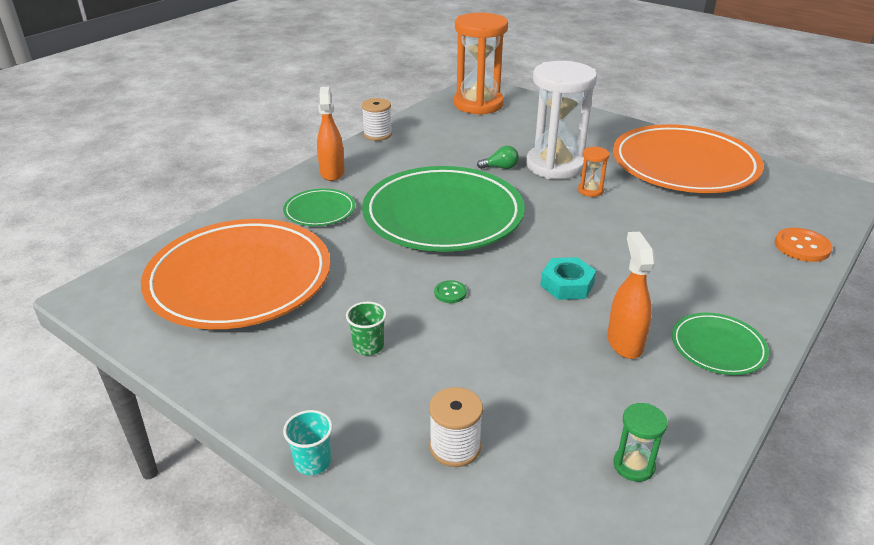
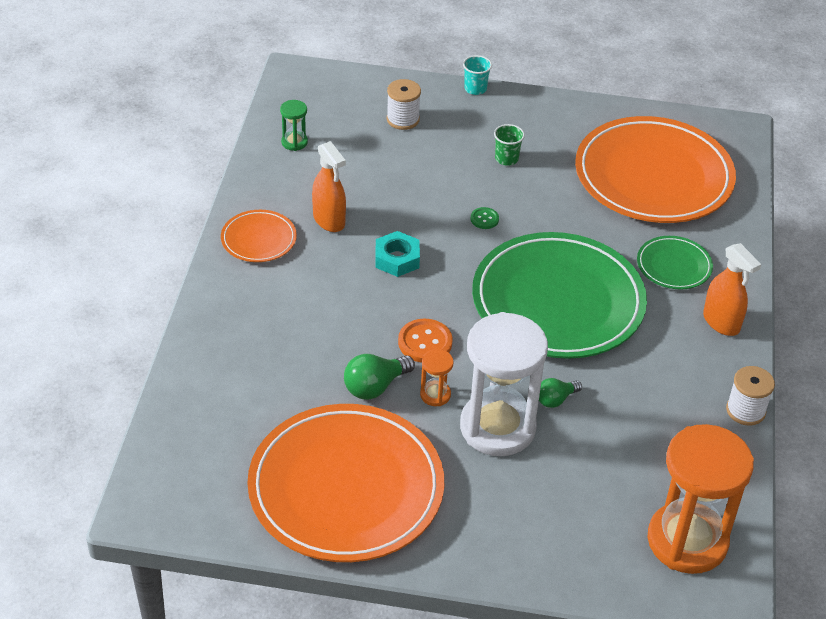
camera: 150 degrees right, 10 degrees up
green plate [672,313,769,375] -> orange plate [221,210,297,262]
orange button [775,228,833,262] -> orange button moved to [398,319,453,363]
none -> green light bulb [344,354,415,400]

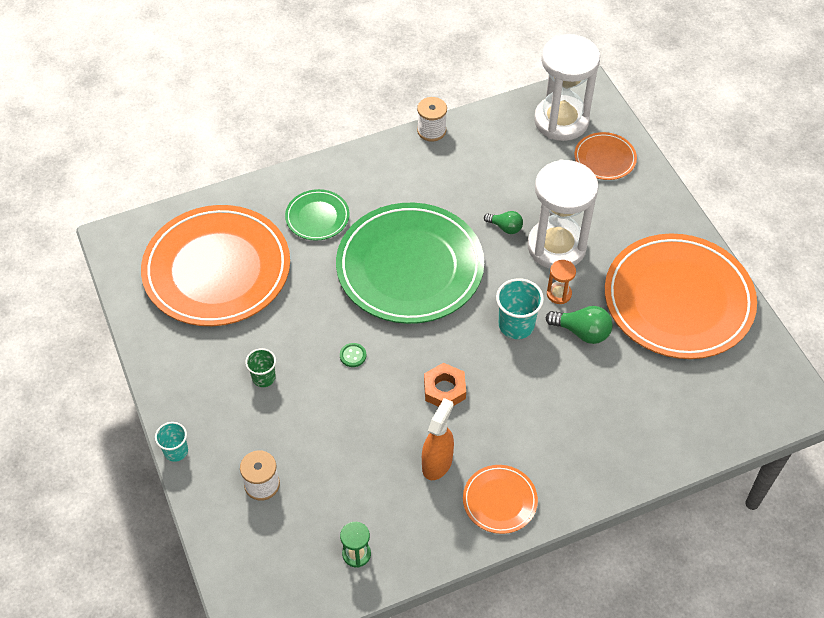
camera: 120 degrees left, 10 degrees up
turquoise nut [376,231,420,277] -> orange nut [424,363,466,407]
orange button [398,319,453,363] -> turquoise cup [496,278,544,339]
orange hourglass [648,424,754,574] -> white hourglass [534,34,600,141]
orange spray bottle [703,243,761,336] -> none
none -> orange plate [574,132,637,180]

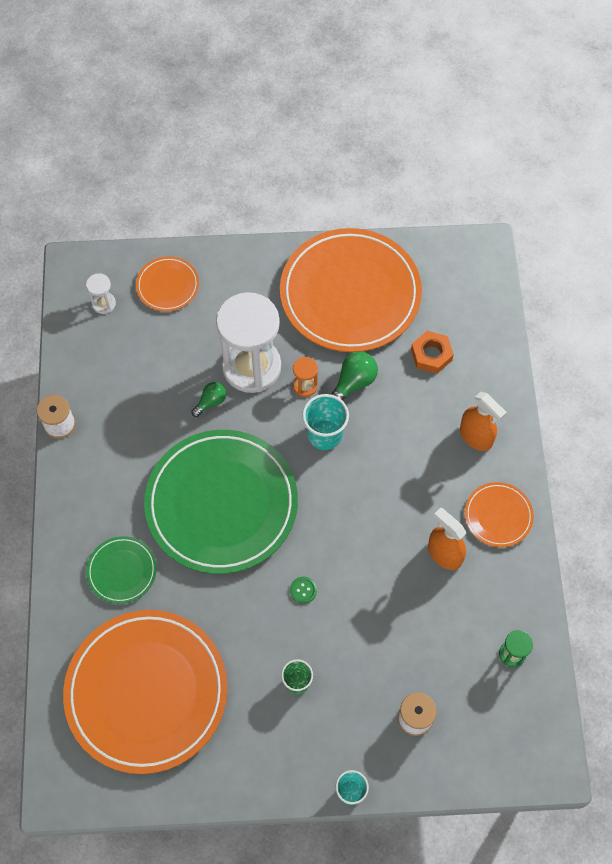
camera: 70 degrees left, 10 degrees up
orange nut [424,363,466,407] -> orange nut moved to [411,331,454,374]
white hourglass [534,34,600,141] -> white hourglass [86,273,116,314], size x0.41
none -> orange spray bottle [460,392,507,451]

